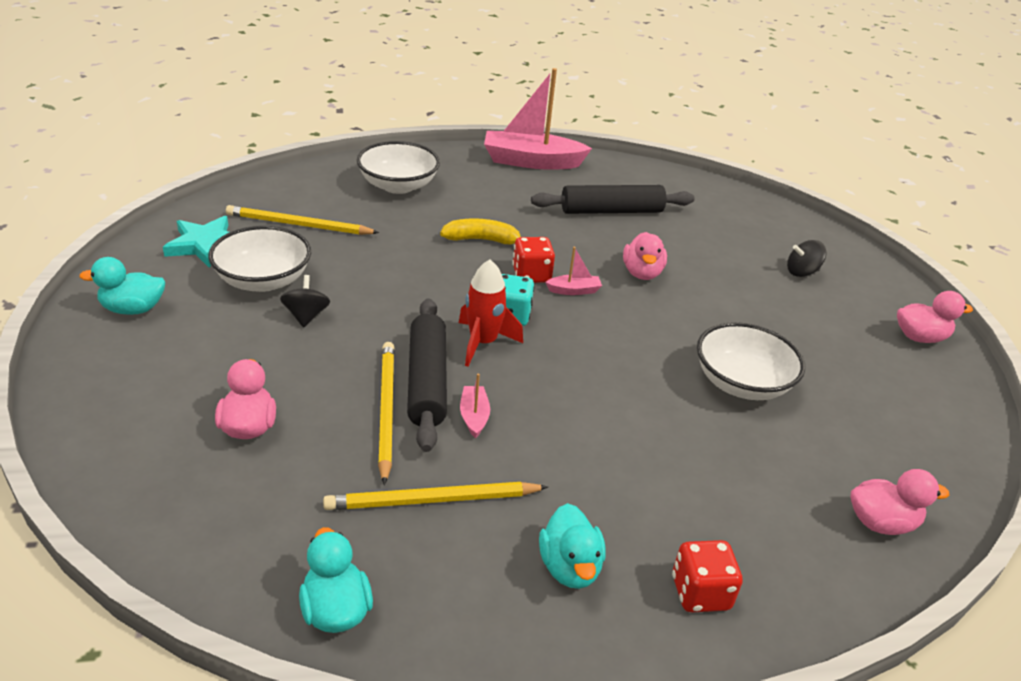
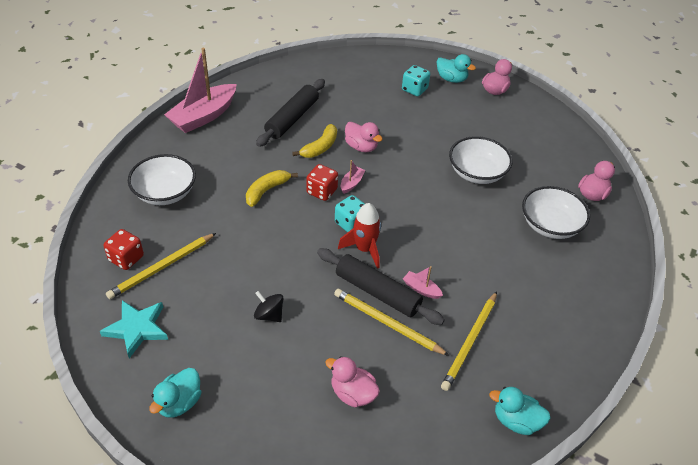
camera: 50 degrees left, 10 degrees up
white bowl [208,226,311,292] -> white bowl moved to [522,186,590,239]
turquoise duck [539,503,606,589] -> turquoise duck moved to [437,54,476,83]
red dice [672,540,743,612] -> red dice moved to [104,229,144,270]
black spinning top [787,240,826,277] -> turquoise dice [402,65,430,96]
none -> yellow banana [292,124,337,158]

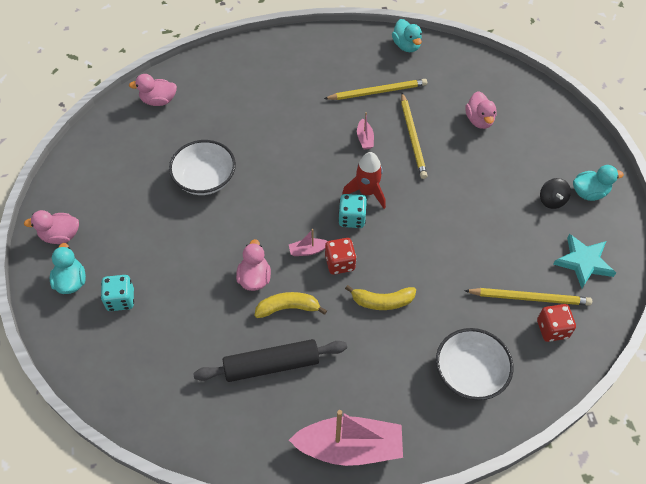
camera: 130 degrees left, 10 degrees up
black spinning top [254,291,284,322] -> black spinning top moved to [540,178,571,209]
black rolling pin [317,248,445,325] -> none
white bowl [522,186,590,239] -> none

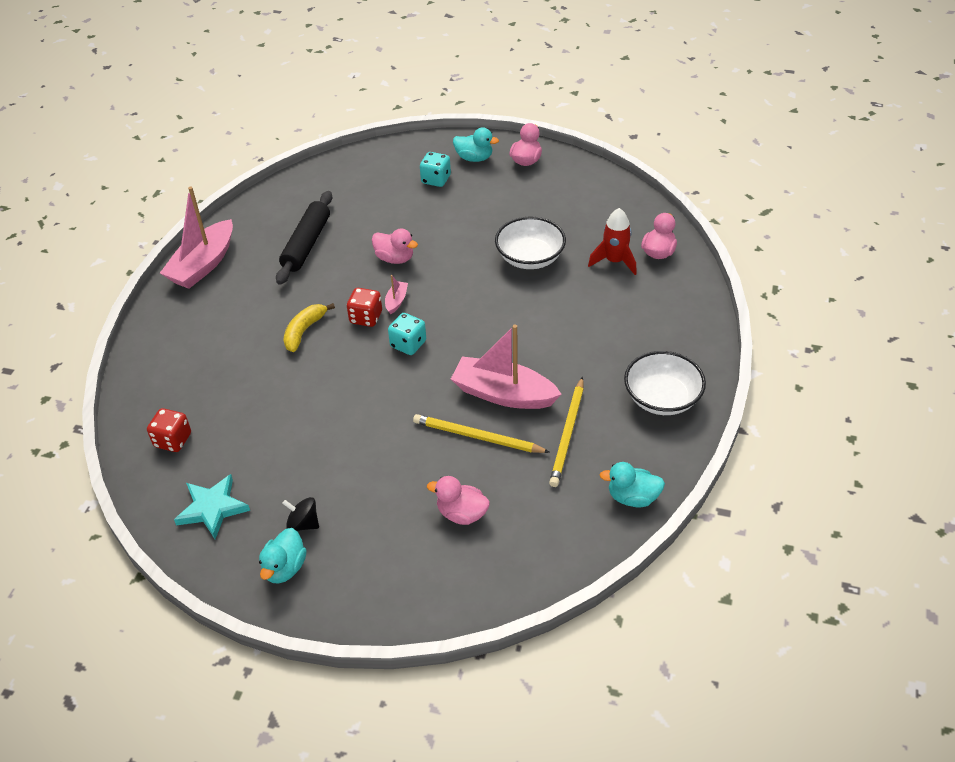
camera: 120 degrees right, 10 degrees down
yellow banana [255,292,327,318] -> none
red rocket [342,152,386,209] -> red rocket moved to [588,208,637,275]
pink boat [357,112,374,149] -> pink boat [451,325,561,409], size x2.34
white bowl [436,328,513,400] -> white bowl moved to [624,351,706,415]
yellow pencil [464,288,592,306] -> none

